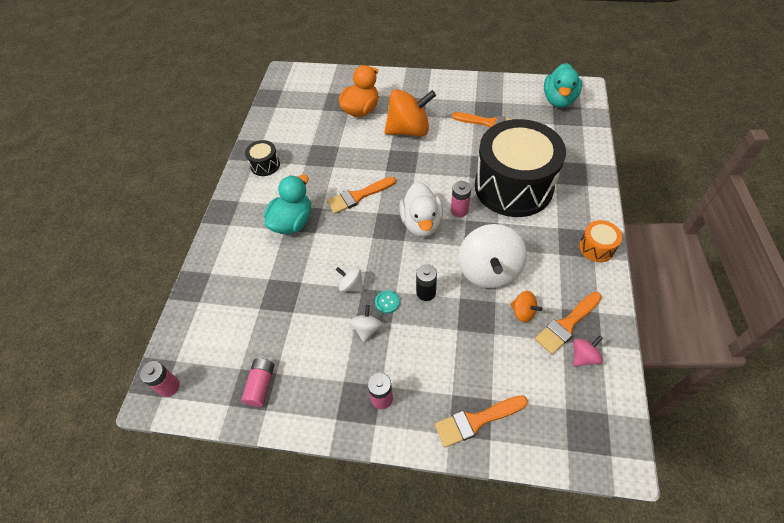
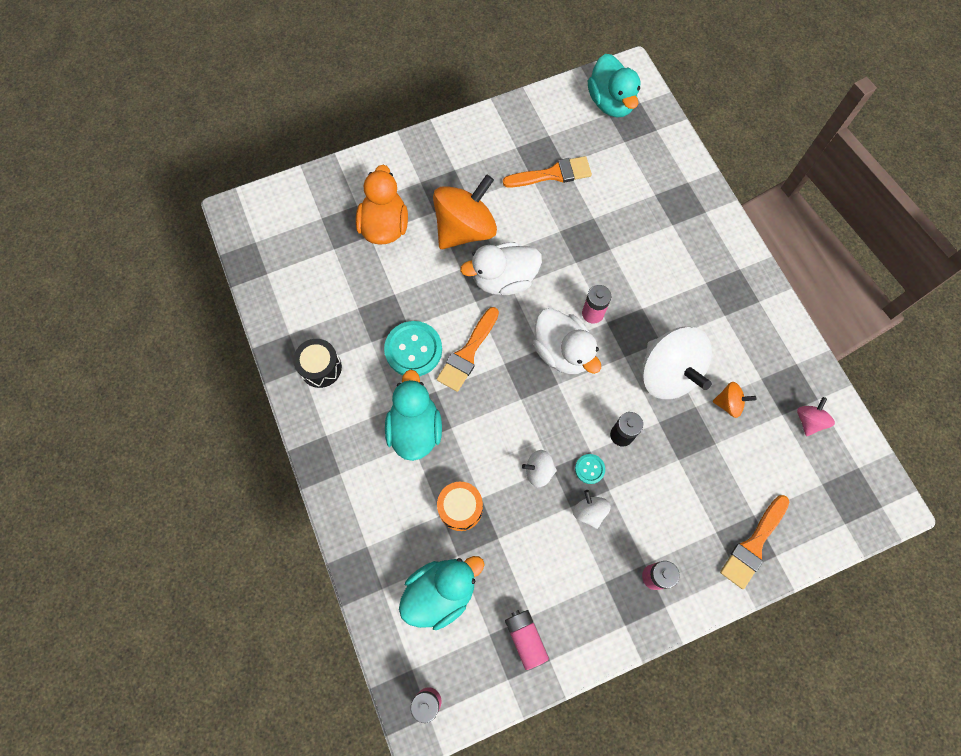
camera: 35 degrees left, 15 degrees up
black drum [475,119,566,217] -> none
orange brush [535,292,602,354] -> none
orange drum [579,220,622,262] -> orange drum moved to [437,482,483,531]
none -> turquoise button [384,321,442,376]
none -> turquoise duck [399,556,484,630]
none -> white duck [460,242,542,295]

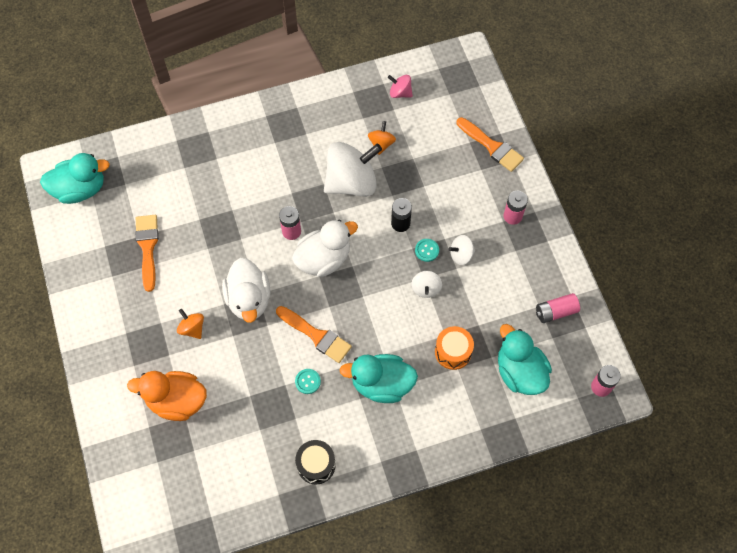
camera: 85 degrees left, 5 degrees down
turquoise button [384,321,442,376] -> turquoise button [295,369,321,394], size x0.49
orange spinning top [433,174,497,249] -> orange spinning top [177,309,204,339], size x0.46

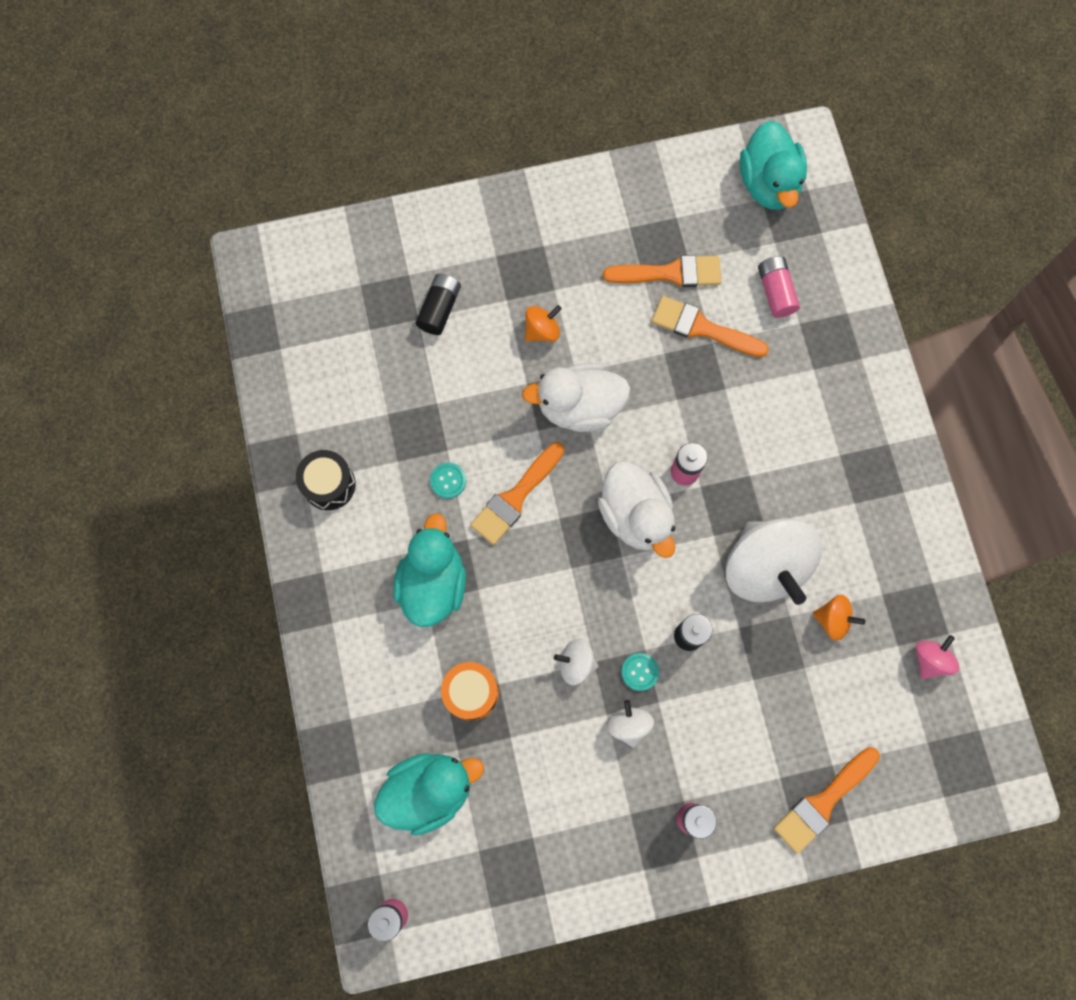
camera: 95 degrees right, 10 degrees up
orange duck [127,371,207,421] -> black battery [416,273,461,335]
pink battery [536,293,580,323] -> pink battery moved to [758,256,800,318]
none -> orange brush [651,296,769,357]

